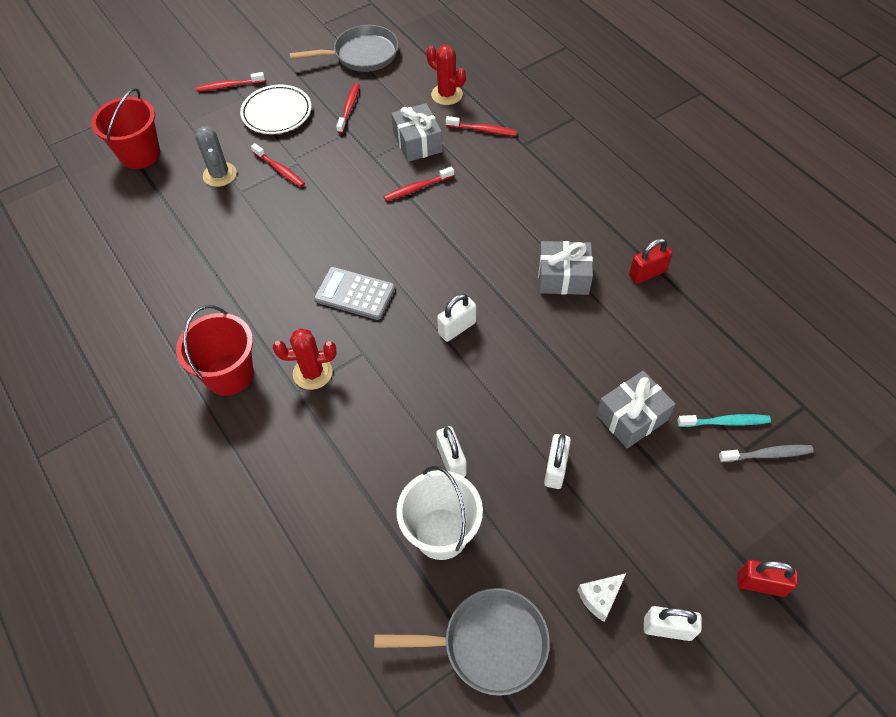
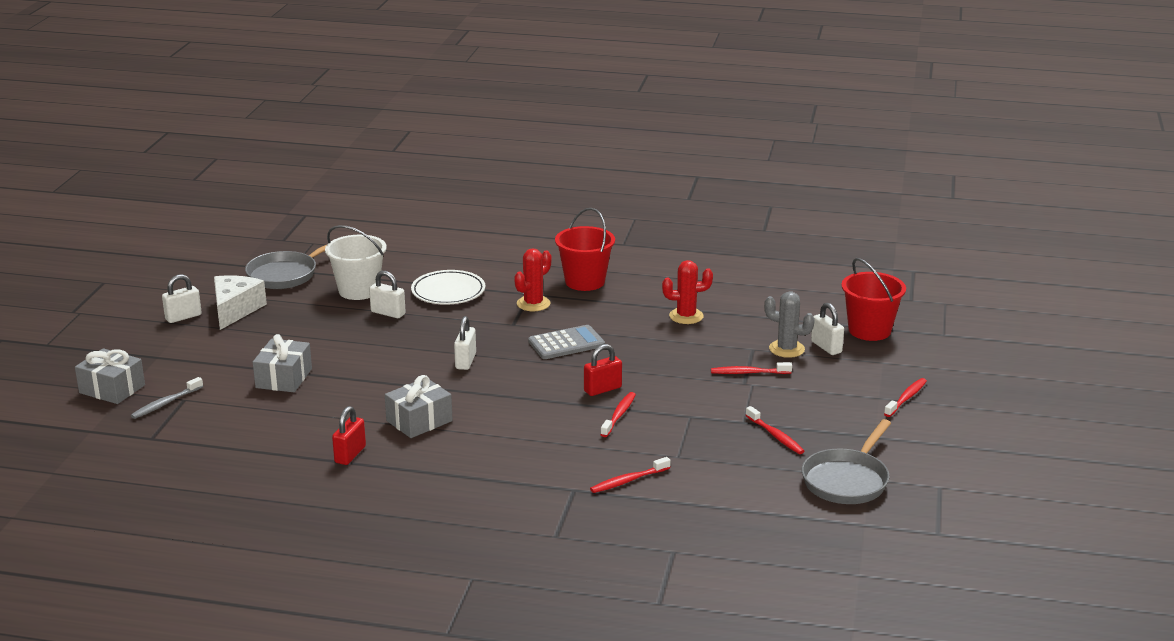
camera: 135 degrees right, 30 degrees down
white plate [240,85,312,134] -> white plate moved to [411,270,485,305]
grey gift [391,103,443,162] -> grey gift moved to [75,348,145,404]
red cactus [426,45,466,105] -> red cactus moved to [662,260,713,324]
white padlock [544,434,571,489] -> white padlock moved to [811,303,844,355]
white cheese [577,573,626,622] -> white cheese [214,276,267,330], size x1.85
turquoise toothbrush [677,414,771,427] -> none
red padlock [737,560,798,597] -> red padlock moved to [584,344,622,396]

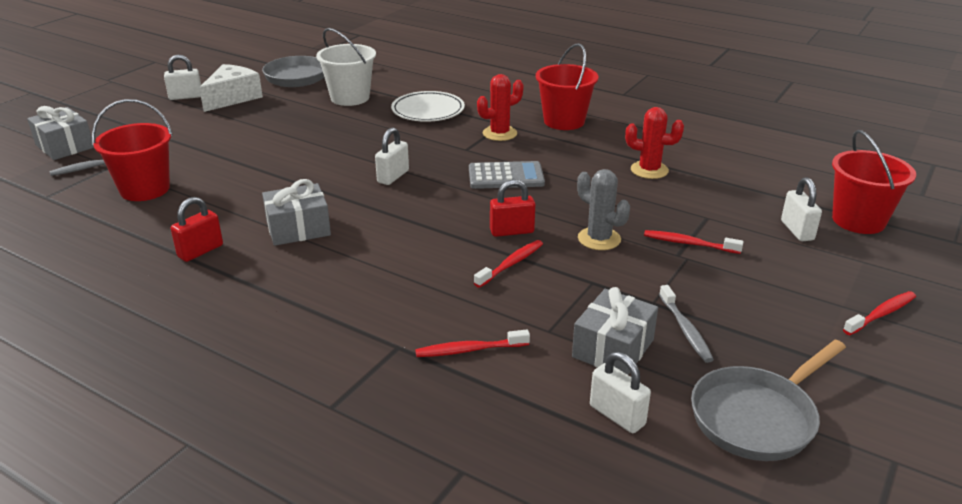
camera: 20 degrees right, 5 degrees up
grey gift [253,334,312,392] -> grey gift moved to [572,287,658,375]
white padlock [369,271,406,318] -> white padlock moved to [590,352,651,433]
red toothbrush [745,406,804,454] -> grey toothbrush [659,285,714,363]
grey cactus [764,292,815,358] -> grey cactus moved to [577,169,630,250]
none -> red bucket [92,99,173,201]

